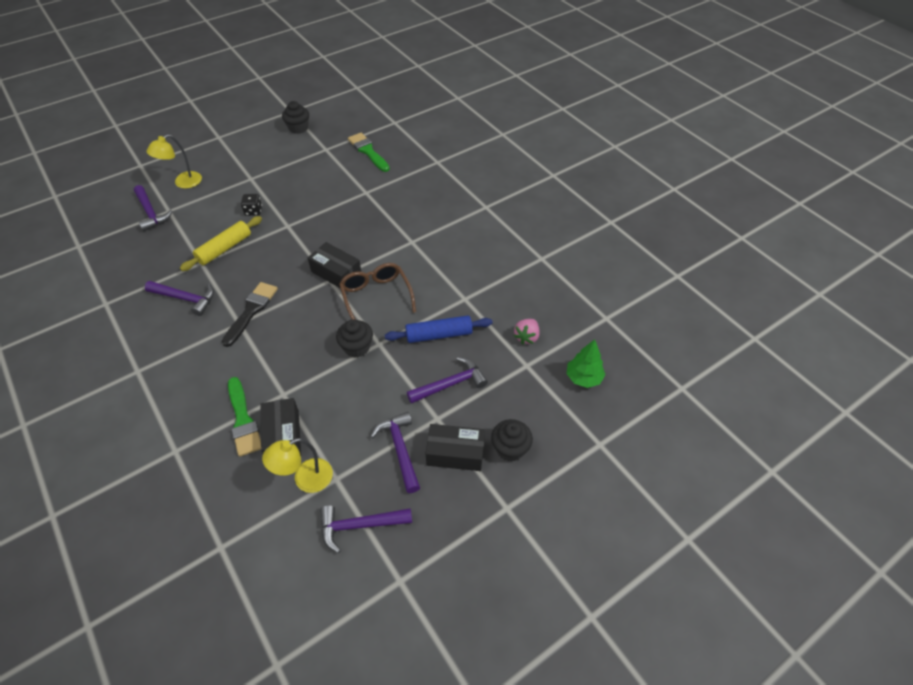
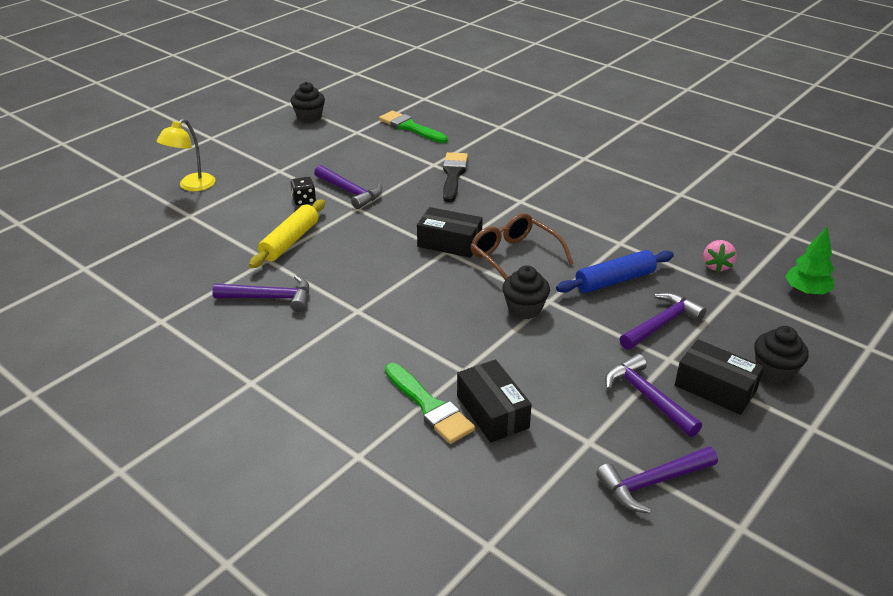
camera: 15 degrees left, 15 degrees down
purple hammer [134,185,172,231] -> purple hammer moved to [314,165,382,209]
black brush [222,282,278,347] -> black brush moved to [443,152,468,202]
yellow lamp [262,438,333,493] -> none
black box [425,424,485,471] -> black box turned 45 degrees clockwise [675,339,764,415]

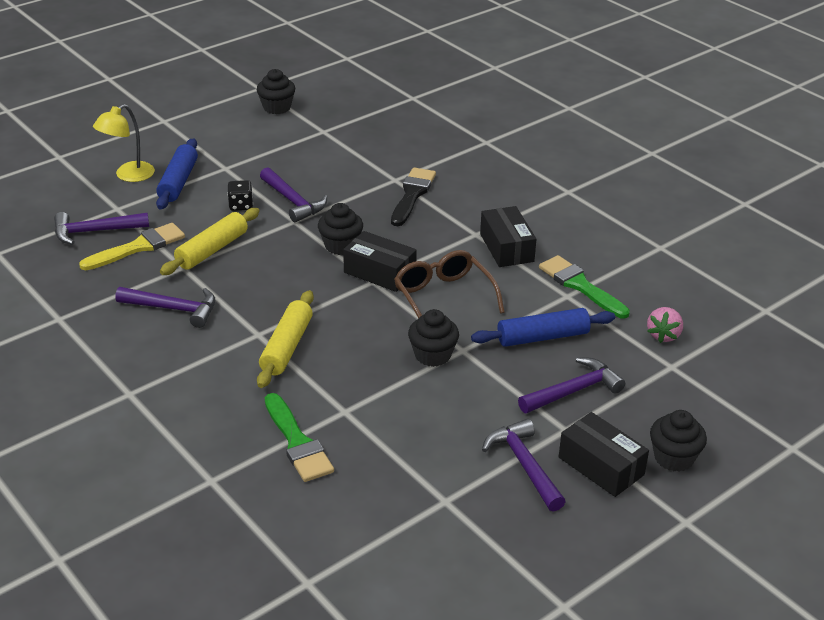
camera: 10 degrees right, 0 degrees up
green brush [379,111,448,143] -> green brush moved to [539,255,630,318]
black box [457,360,532,443] -> black box moved to [480,206,536,267]
purple hammer [596,446,718,514] -> purple hammer moved to [54,212,149,245]
green tree [785,227,834,295] -> none
none -> yellow brush [79,223,185,270]
none -> blue rolling pin [156,138,198,210]
none -> yellow rolling pin [257,290,314,388]
none -> black cupcake [318,203,363,255]

